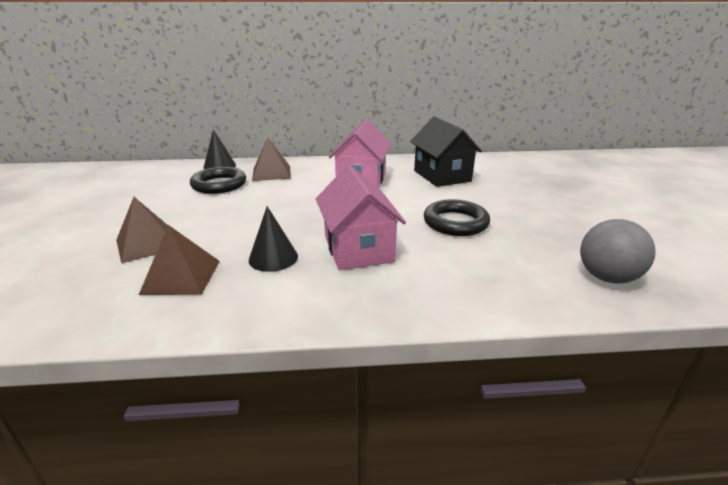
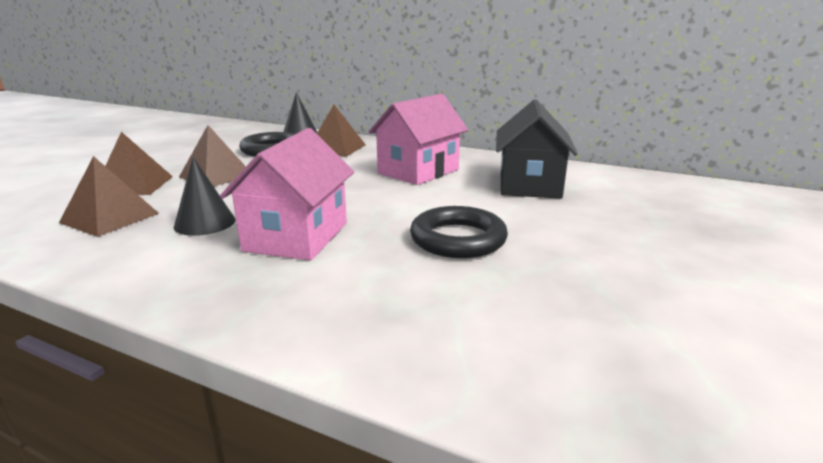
camera: 30 degrees right, 5 degrees down
grey ball [580,219,655,284] -> none
none -> brown pyramid [179,125,246,186]

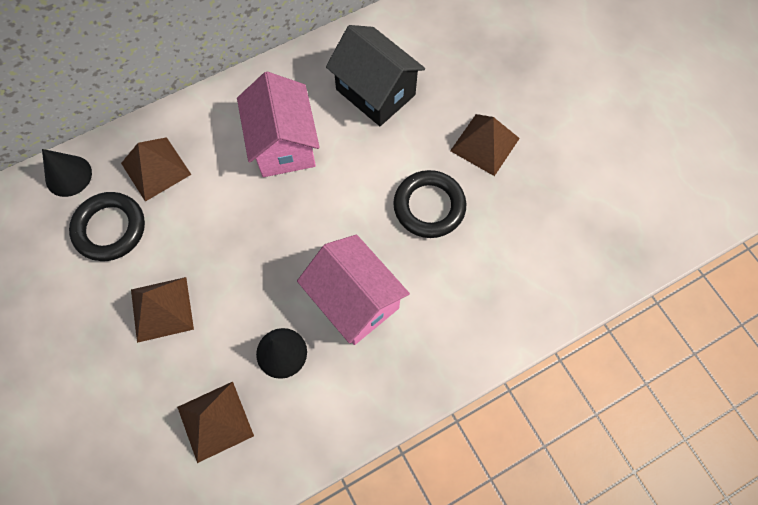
camera: 55 degrees left, 45 degrees up
brown pyramid [105,132,173,195] -> brown pyramid moved to [450,114,520,176]

